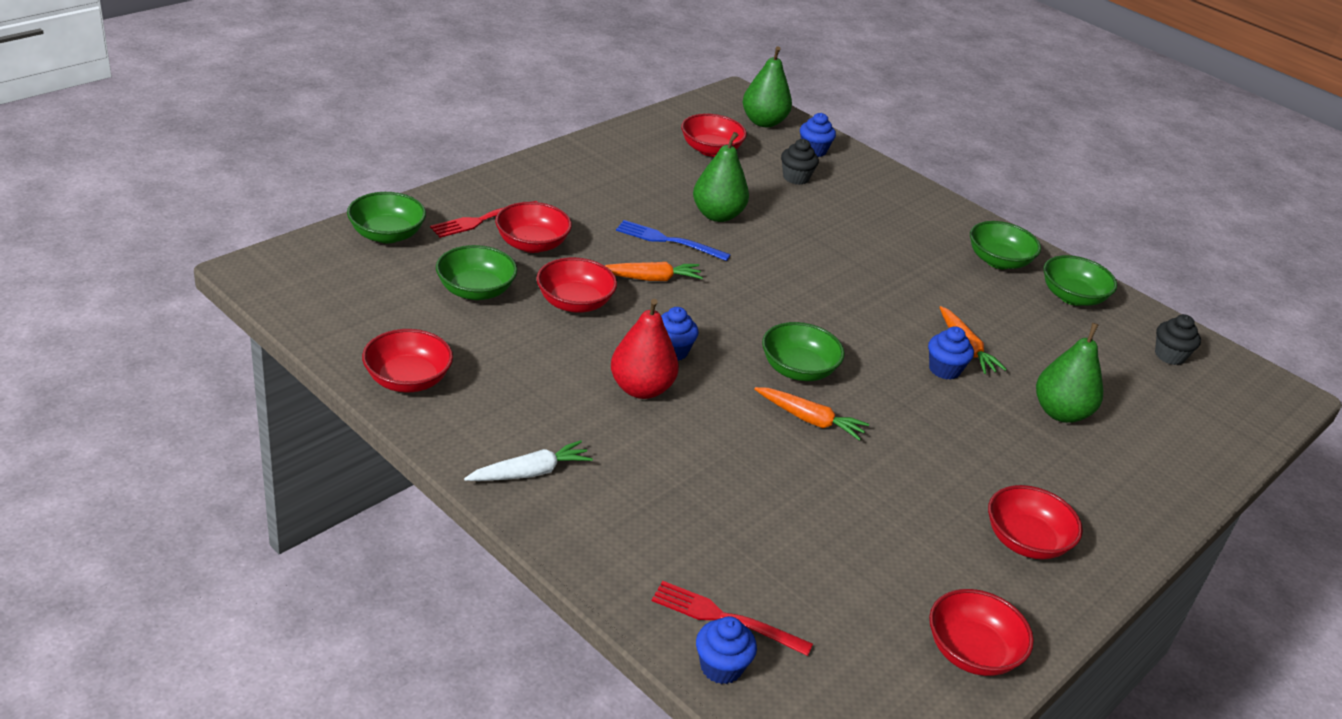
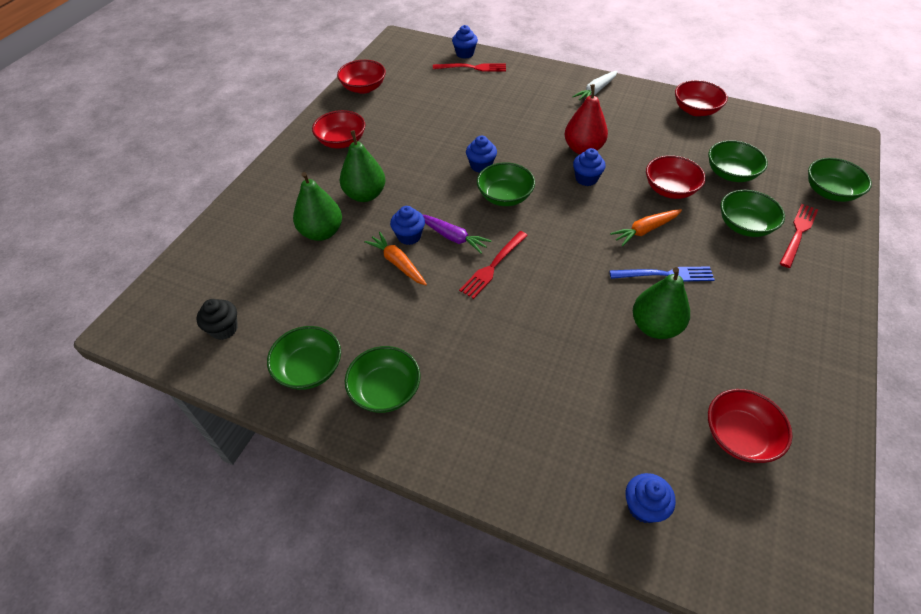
camera: 165 degrees right, 15 degrees up
red bowl [495,202,572,253] -> green bowl [720,190,785,237]
green pear [743,46,792,127] -> green pear moved to [340,130,386,202]
orange carrot [754,387,869,441] -> blue cupcake [466,136,497,173]
black cupcake [781,139,819,185] -> none
none -> purple carrot [423,215,492,254]
none -> red fork [459,231,528,299]

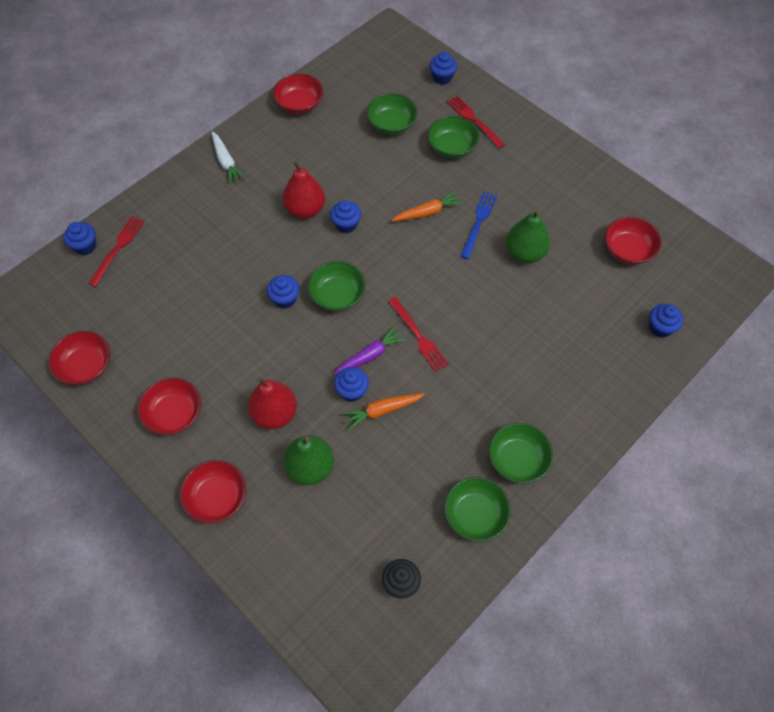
camera: 70 degrees left, 10 degrees up
green pear [340,130,386,202] -> red pear [247,377,297,429]
orange carrot [610,209,682,247] -> orange carrot turned 105 degrees counterclockwise [391,191,463,222]
red bowl [646,155,706,199] -> red bowl moved to [180,460,246,524]
green bowl [808,158,872,202] -> blue cupcake [429,52,457,85]

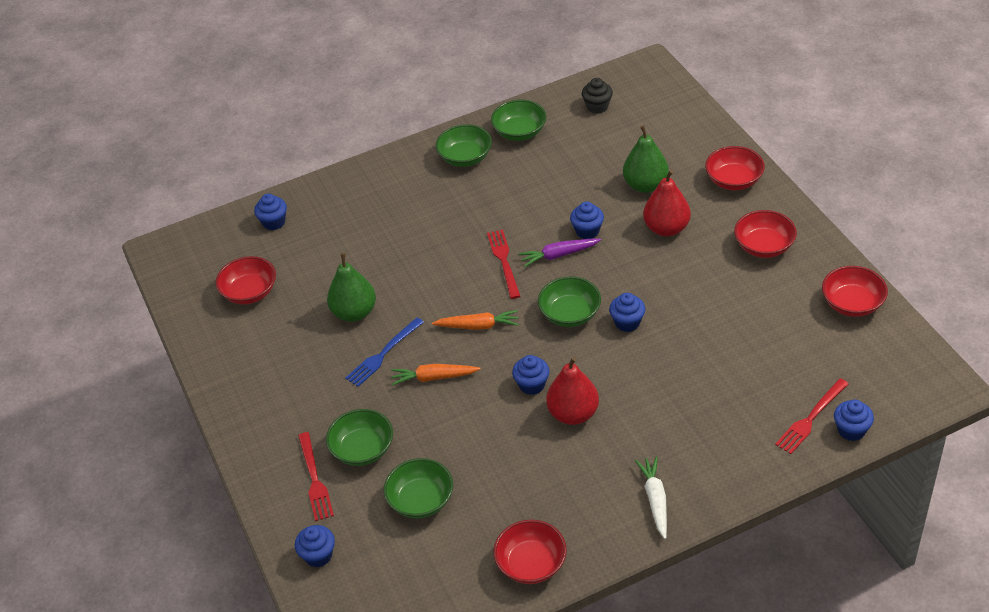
camera: 155 degrees left, 15 degrees down
orange carrot [342,393,425,430] -> orange carrot moved to [432,310,519,330]

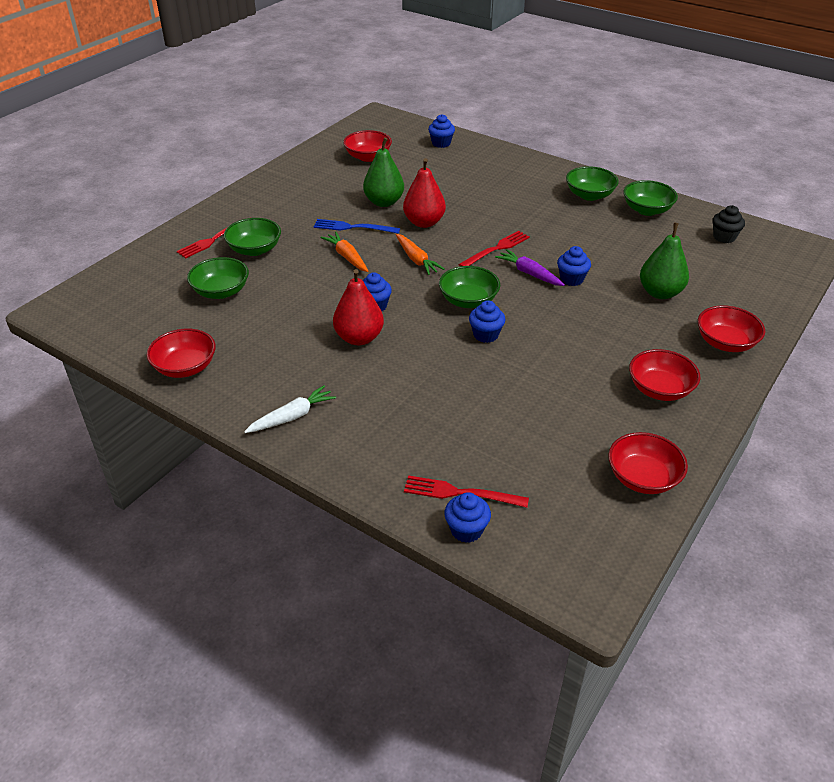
camera: 55 degrees right, 5 degrees down
blue cupcake [295,525,335,567] -> none
red pear [643,170,691,237] -> red pear moved to [403,158,446,228]

